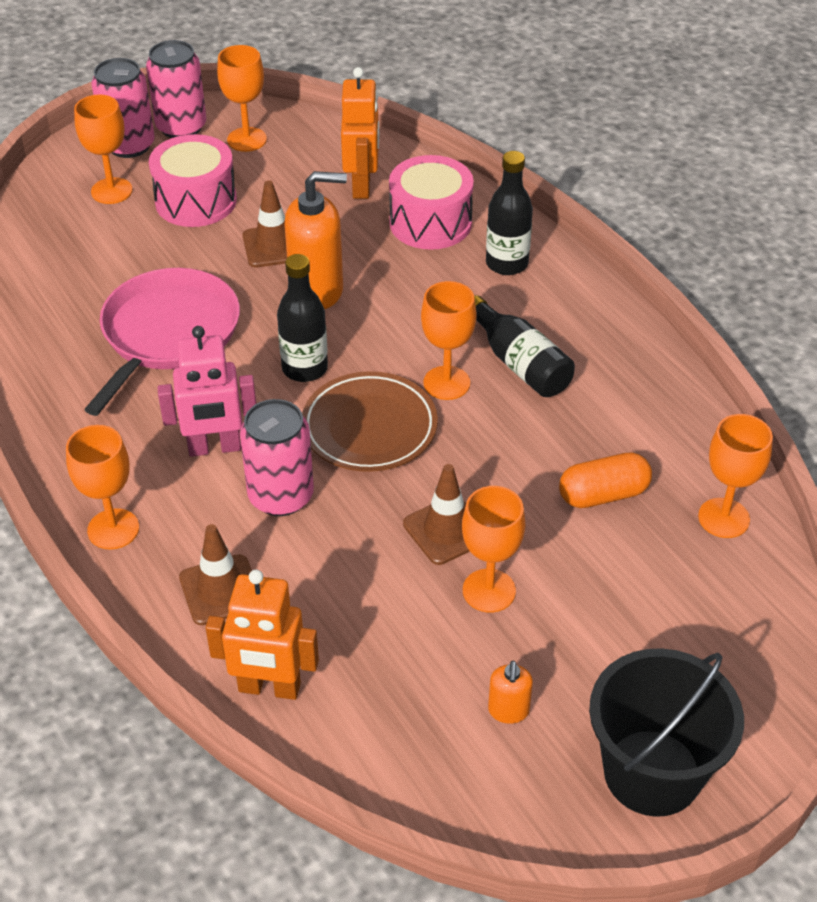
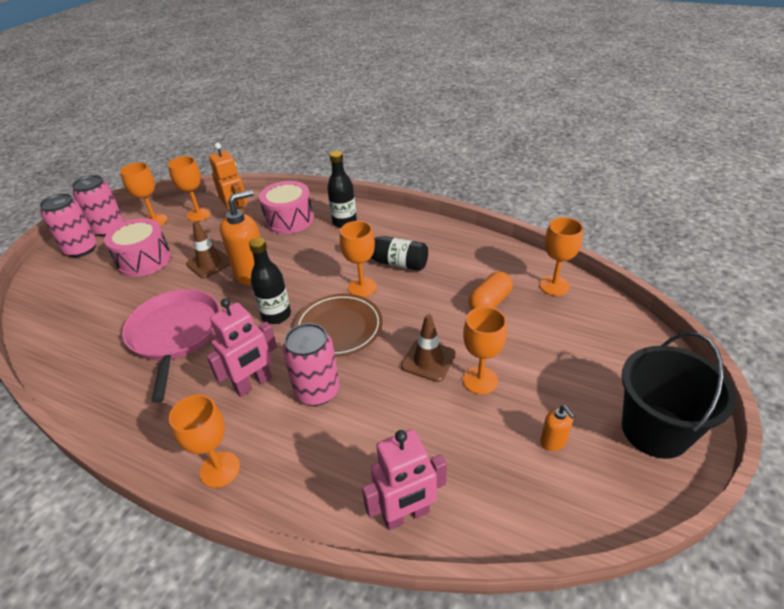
camera: 30 degrees left, 5 degrees down
orange goblet [74,95,132,204] -> orange goblet moved to [168,156,211,221]
brown traffic cone [179,524,252,625] -> none
orange robot [206,569,319,700] -> pink robot [362,429,447,530]

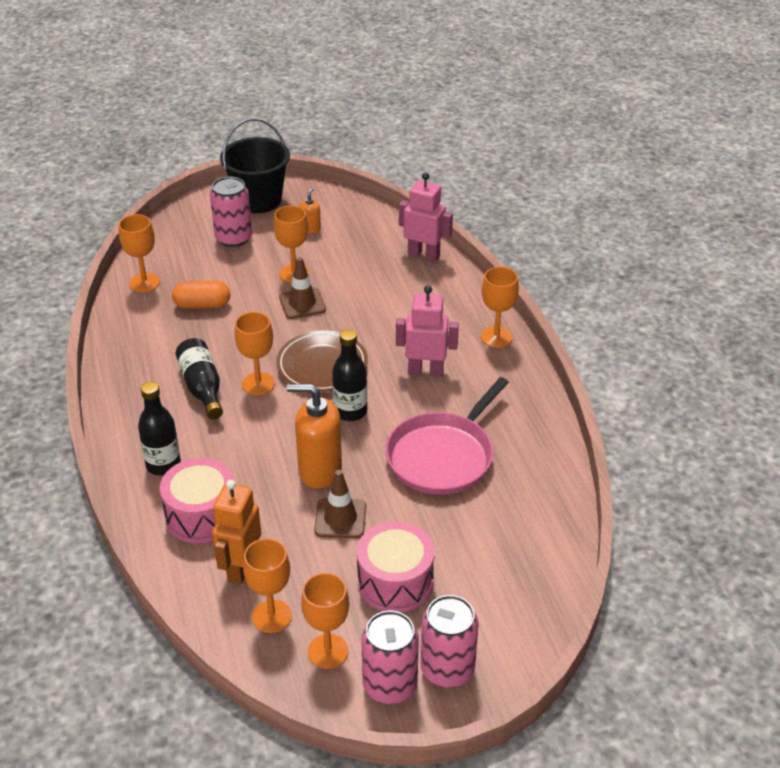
camera: 135 degrees left, 0 degrees up
pink can [283,323,340,406] -> pink can moved to [210,176,252,247]

